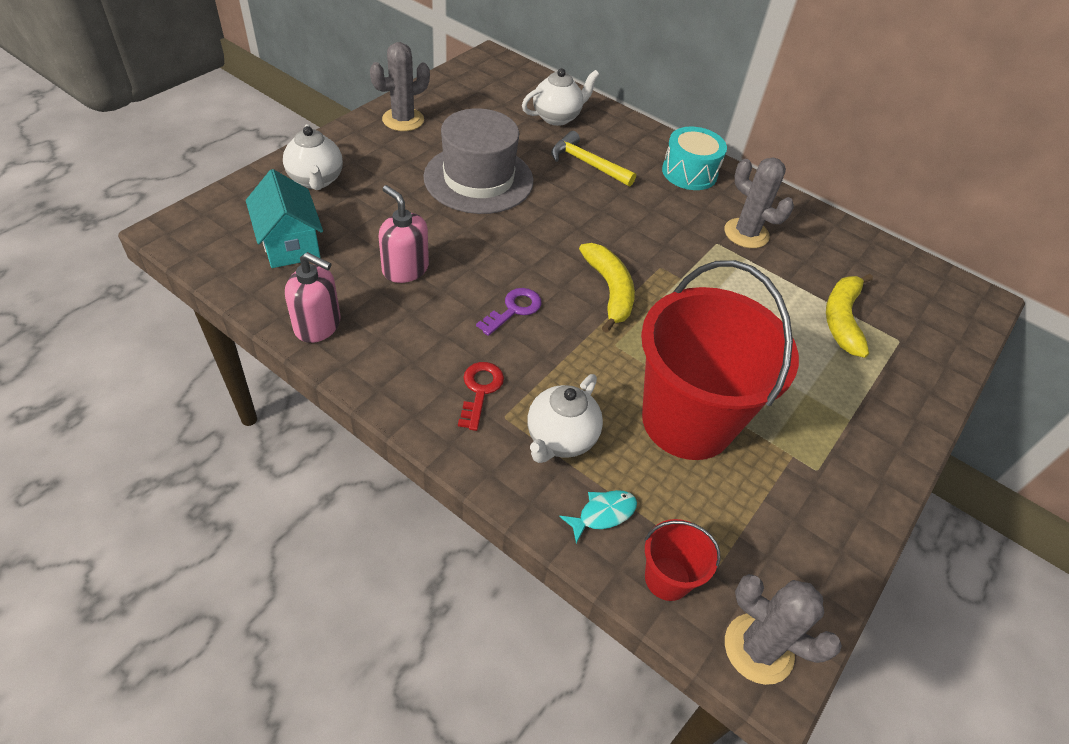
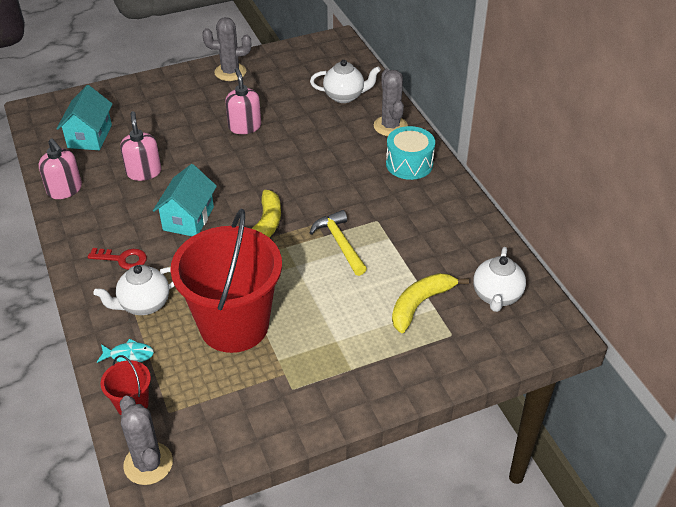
camera: 35 degrees right, 5 degrees down
white teapot [283,124,343,190] -> white teapot moved to [473,247,526,312]
grey hat [423,108,533,214] -> pink soap dispenser [225,68,261,134]
red key [458,362,504,431] -> red key turned 60 degrees clockwise [88,248,147,270]
purple key [476,288,541,336] -> turquoise house [153,164,217,236]
yellow hammer [551,131,636,186] -> yellow hammer moved to [310,210,367,276]
grey cactus [725,157,794,248] -> grey cactus moved to [374,69,408,136]

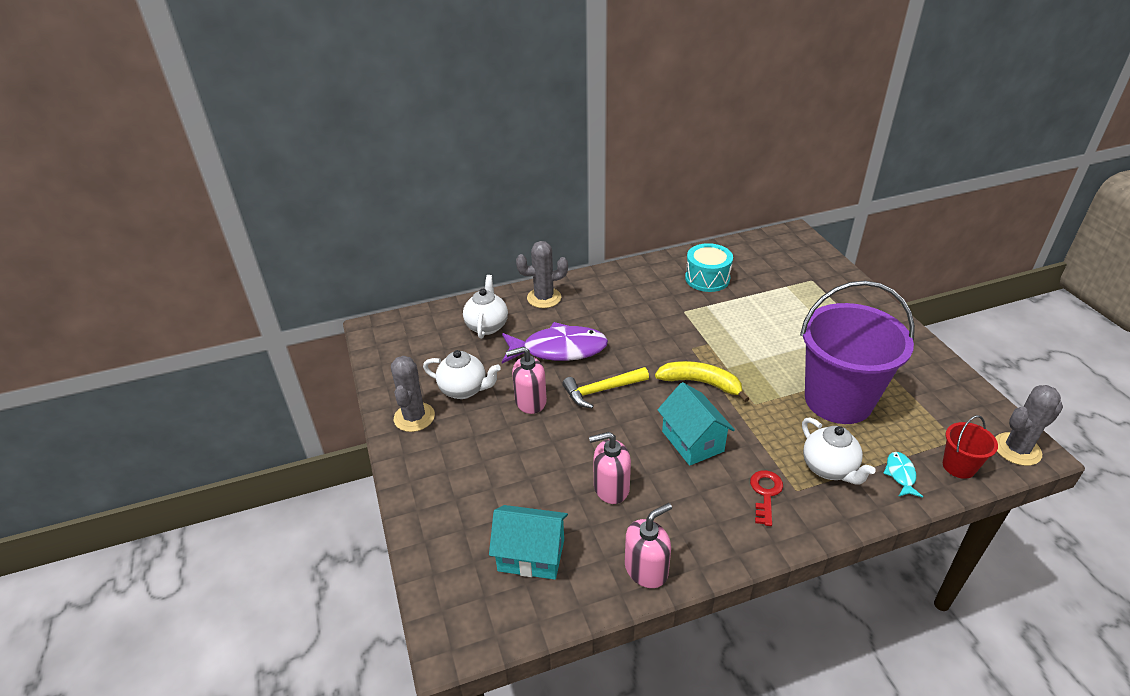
camera: 85 degrees left, 5 degrees down
turquoise house [153,164,217,236] -> turquoise house turned 45 degrees clockwise [657,382,735,466]
red bucket [170,209,282,353] -> purple bucket [800,281,915,424]
yellow hammer [310,210,367,276] -> yellow hammer moved to [562,367,649,408]
turquoise drum [386,126,435,180] -> turquoise drum moved to [685,243,733,292]
yellow banana [392,273,469,333] -> none
white teapot [473,247,526,312] -> white teapot moved to [423,350,501,399]
none -> purple fish [502,322,608,364]

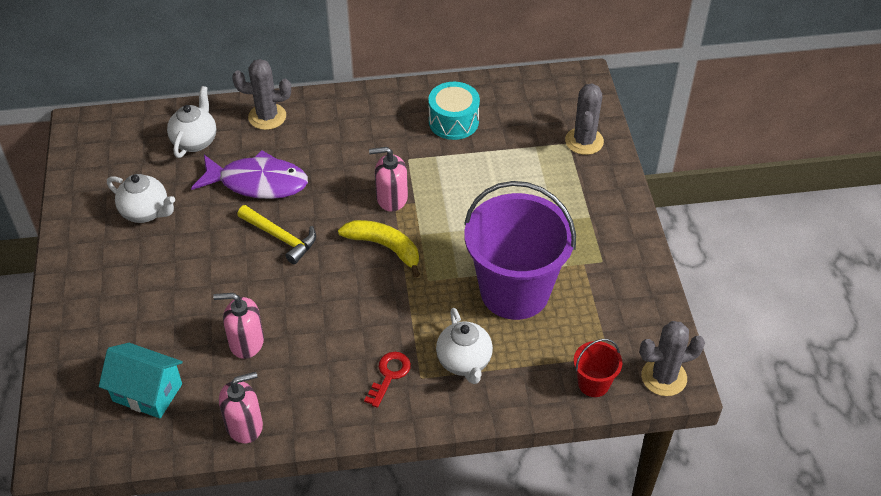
camera: 10 degrees right, 10 degrees up
grey cactus [391,356,435,432] -> grey cactus moved to [565,84,604,155]
pink soap dispenser [506,346,547,414] -> pink soap dispenser moved to [369,147,408,212]
yellow hammer [562,367,649,408] -> yellow hammer turned 135 degrees counterclockwise [237,205,316,264]
turquoise house [657,382,735,466] -> none
turquoise fish [883,452,923,498] -> none

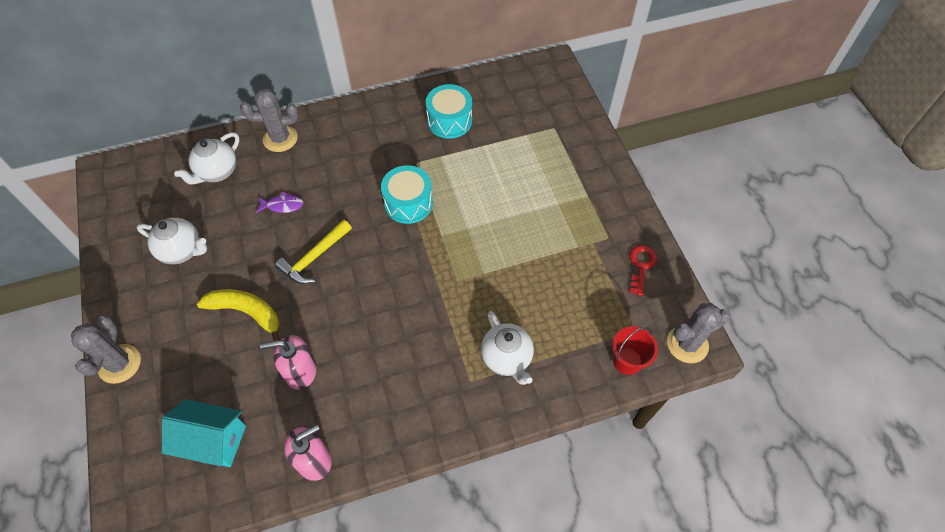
camera: 10 degrees left, 10 degrees up
white teapot [167,86,216,158] -> white teapot turned 150 degrees counterclockwise [174,132,240,184]
purple fish [191,150,308,199] -> purple fish [256,191,303,213], size x0.44
yellow hammer [237,205,316,264] -> yellow hammer turned 105 degrees clockwise [275,220,352,284]
yellow banana [338,220,420,277] -> yellow banana moved to [197,289,280,341]
red key [364,352,411,408] -> red key moved to [629,245,657,296]
pink soap dispenser [369,147,408,212] -> turquoise drum [381,165,433,224]
purple bucket [464,181,576,320] -> none
grey cactus [565,84,604,155] -> grey cactus moved to [71,316,141,384]

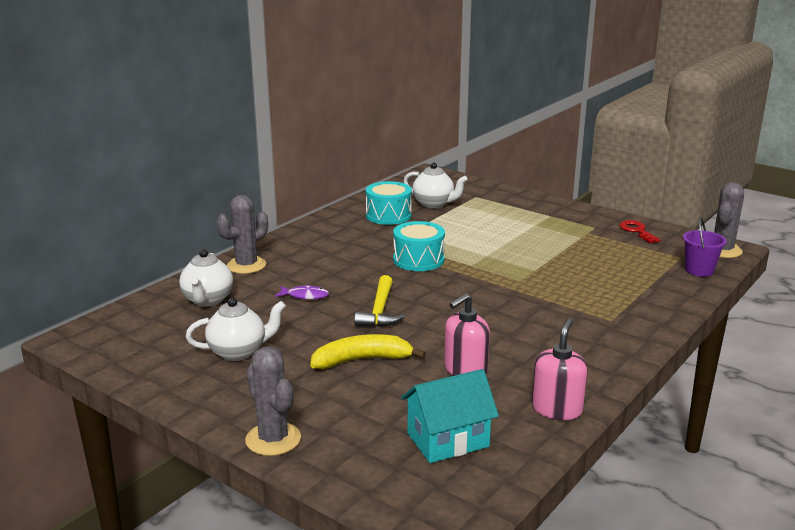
camera: 35 degrees left, 35 degrees down
purple fish [256,191,303,213] -> purple fish turned 45 degrees clockwise [275,285,329,300]
white teapot [481,311,534,385] -> white teapot moved to [404,162,468,208]
red bucket [612,326,658,375] -> purple bucket [683,217,727,277]

